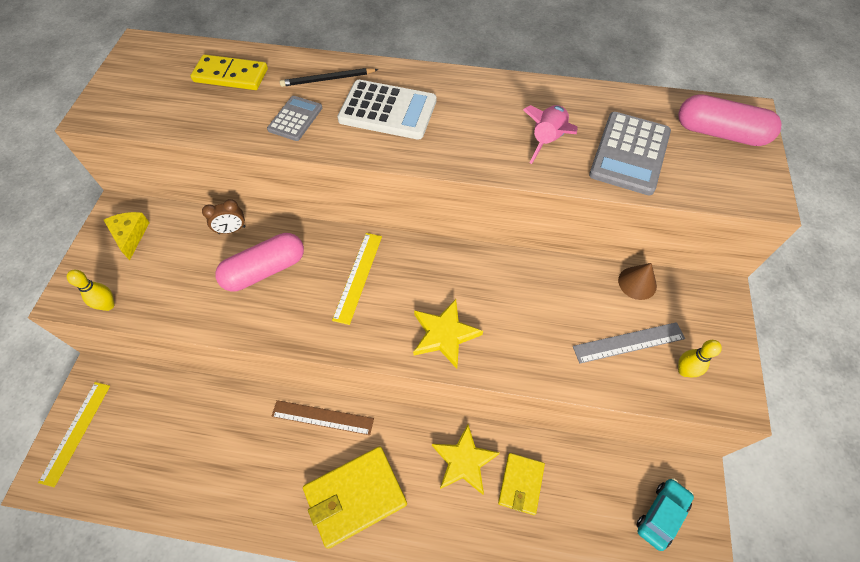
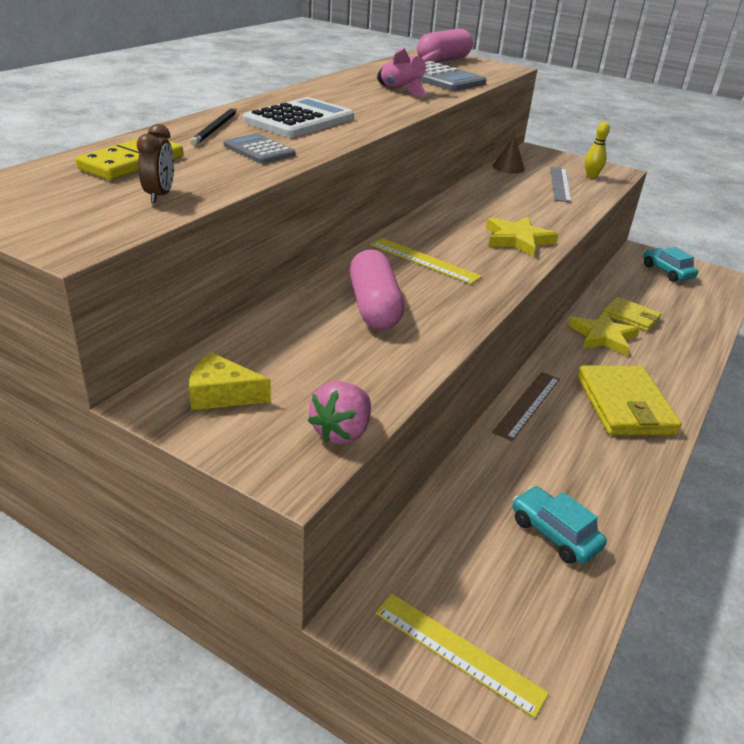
camera: 70 degrees left, 25 degrees down
yellow bowling pin [67,270,115,311] -> pink strawberry [308,381,371,444]
brown clock [202,199,245,234] -> brown clock moved to [137,124,174,203]
none -> turquoise car [513,486,607,564]

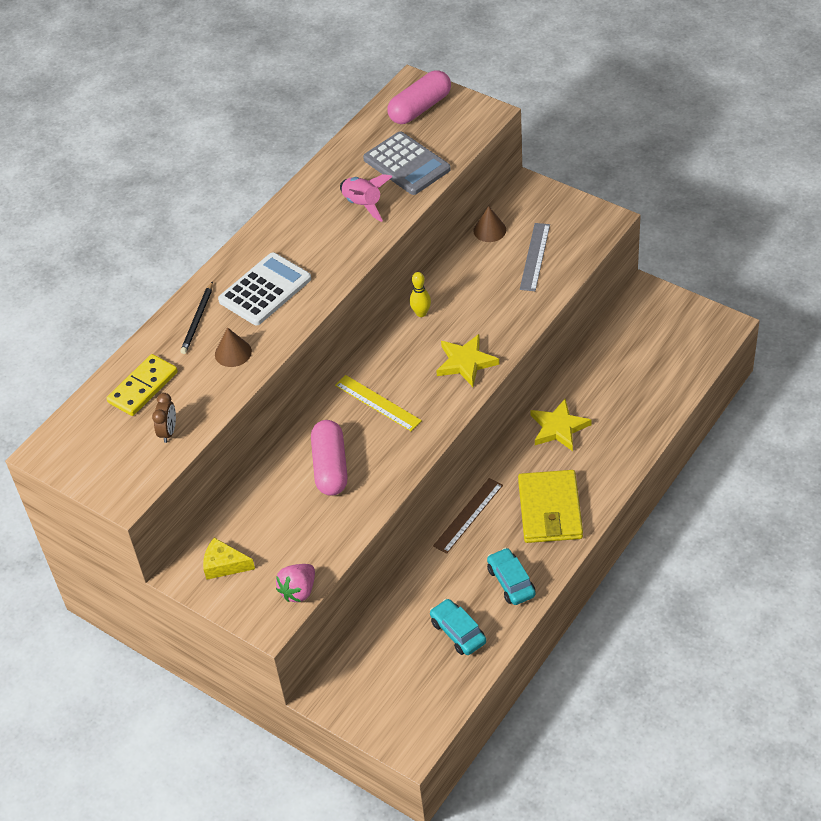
camera: 10 degrees right, 15 degrees up
grey calculator [224,134,296,164] -> brown cone [215,327,252,367]
yellow ruler [375,594,549,718] -> none
yellow bowling pin [585,122,610,179] -> yellow bowling pin moved to [410,272,431,317]
yellow wallet [604,297,661,332] -> none
turquoise car [643,247,698,282] -> turquoise car moved to [487,548,536,605]

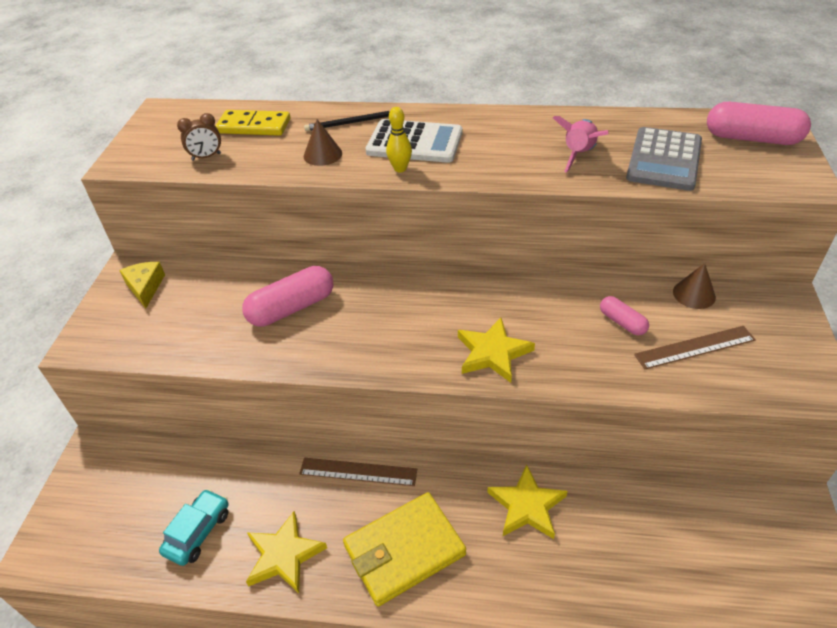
camera: 60 degrees right, 5 degrees down
pink strawberry [276,564,315,602] -> none
yellow ruler [335,375,422,431] -> none
yellow bowling pin [410,272,431,317] -> yellow bowling pin moved to [386,107,412,172]
turquoise car [487,548,536,605] -> yellow star [246,511,327,593]
grey ruler [520,223,550,291] -> brown ruler [634,326,756,369]
none -> pink capsule [600,296,649,336]

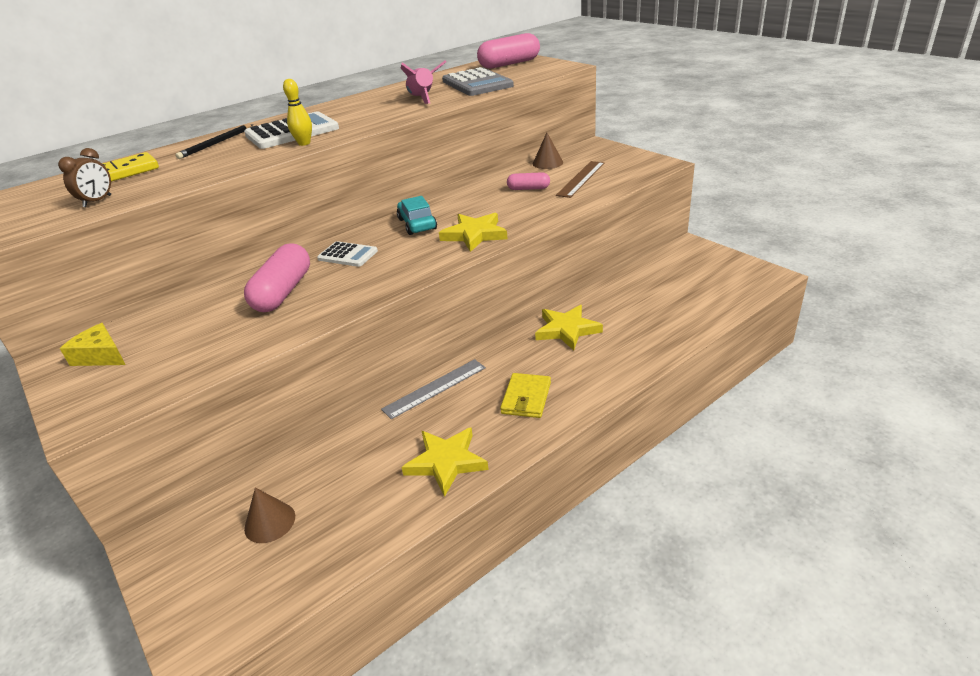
camera: 45 degrees left, 10 degrees down
turquoise car [159,489,228,566] -> turquoise car moved to [397,196,437,235]
brown ruler [299,458,417,486] -> grey ruler [381,359,486,419]
brown cone [304,119,342,166] -> brown cone moved to [244,488,295,543]
yellow wallet [343,492,466,607] -> yellow wallet [500,373,551,418], size x0.59
none -> white calculator [317,241,378,267]

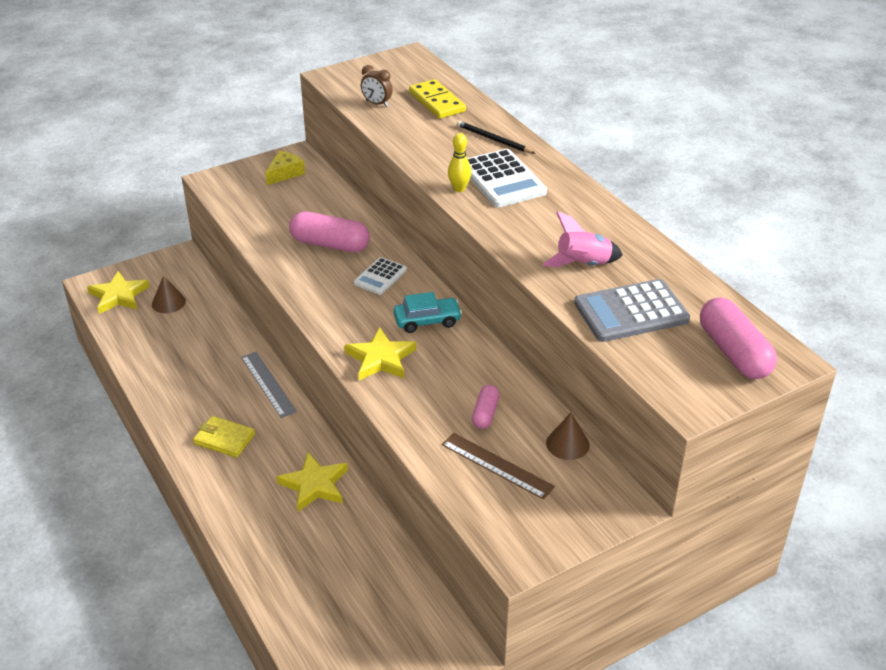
camera: 95 degrees right, 5 degrees up
yellow star [402,427,489,497] -> yellow star moved to [87,271,150,314]

